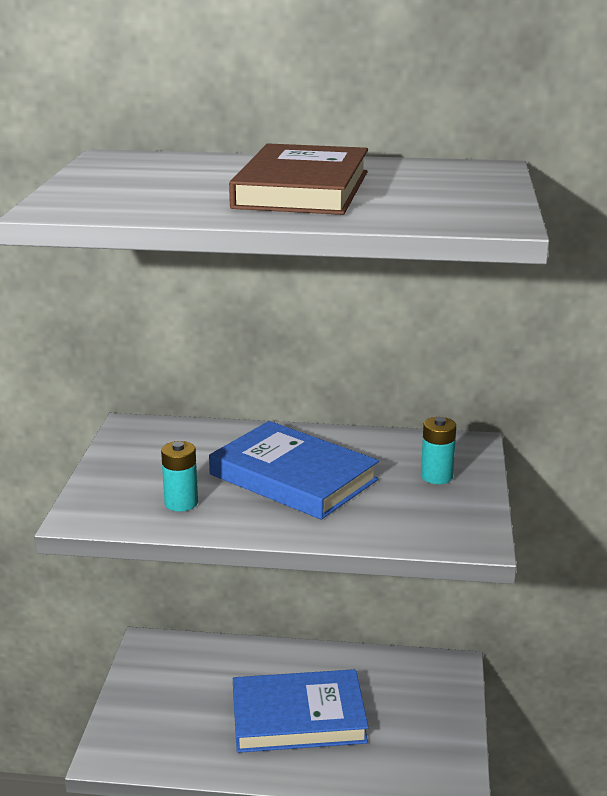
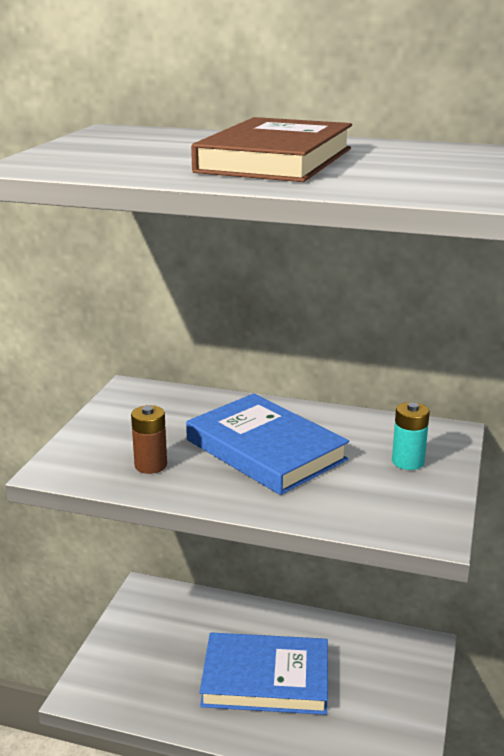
camera: 10 degrees right, 0 degrees up
turquoise battery [161,441,198,512] -> brown battery [131,405,167,474]

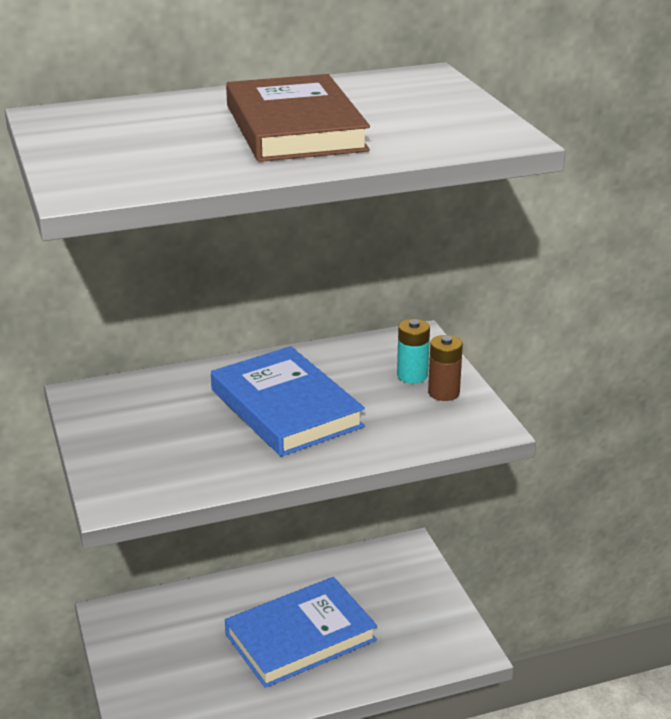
camera: 35 degrees left, 5 degrees up
brown battery [131,405,167,474] -> brown battery moved to [428,335,463,401]
blue book [186,393,349,495] -> blue book turned 45 degrees clockwise [211,346,365,457]

